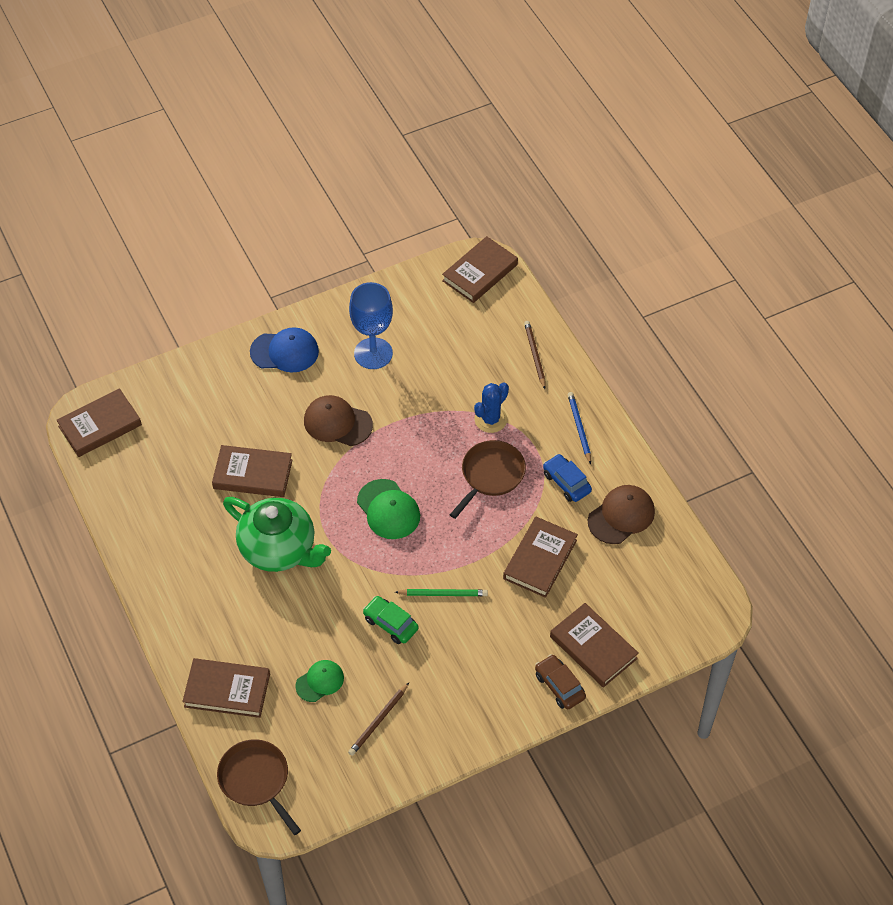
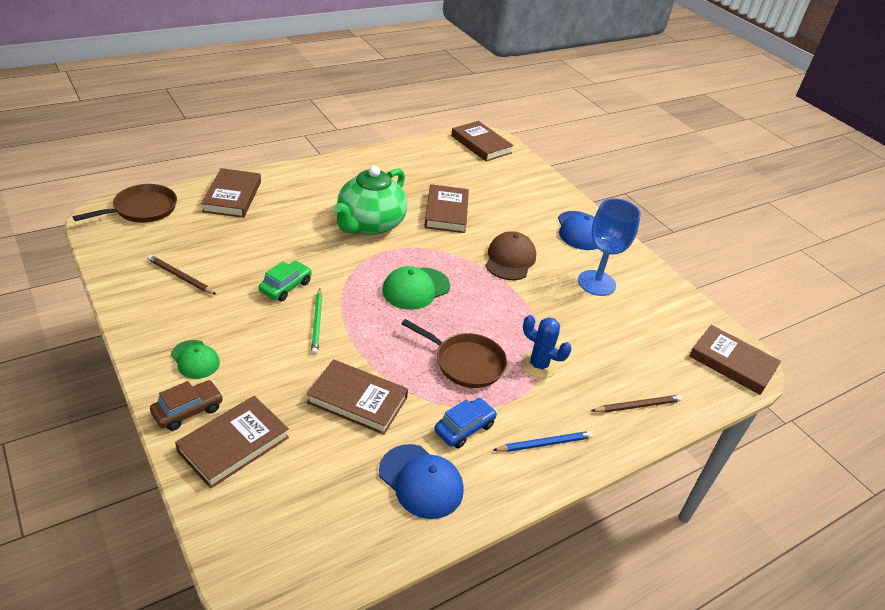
camera: 80 degrees right, 15 degrees down
green cap [295,660,344,702] -> green cap moved to [171,340,220,379]
brown cap [588,485,655,544] -> blue cap [379,444,464,519]

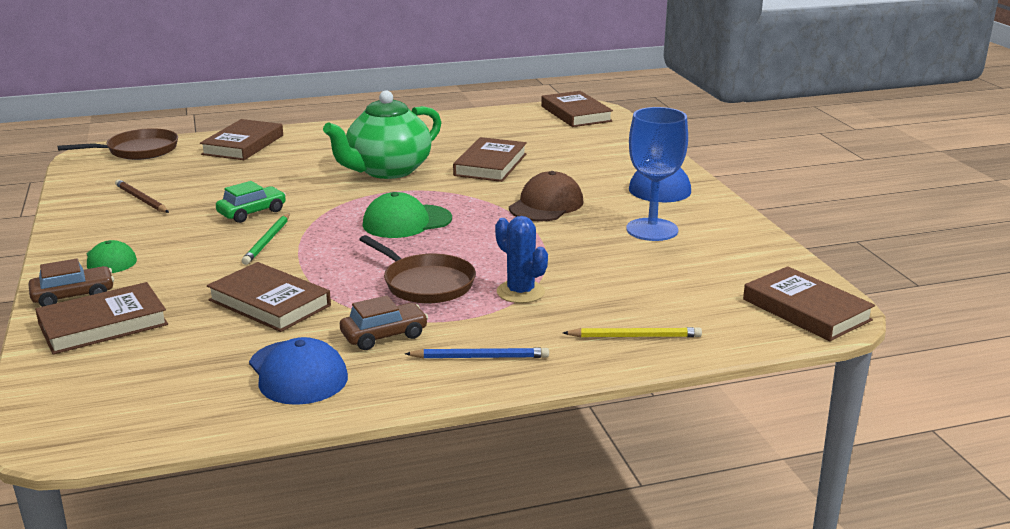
camera: 20 degrees right, 15 degrees down
blue car [434,398,497,449] -> brown car [340,296,428,350]
brown pencil [591,395,682,413] -> yellow pencil [563,327,702,337]

